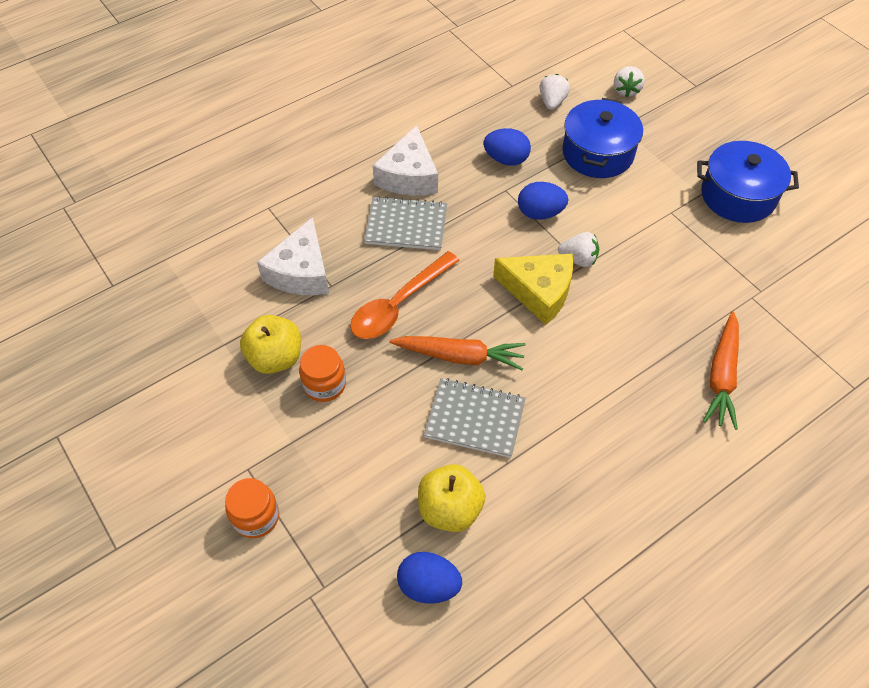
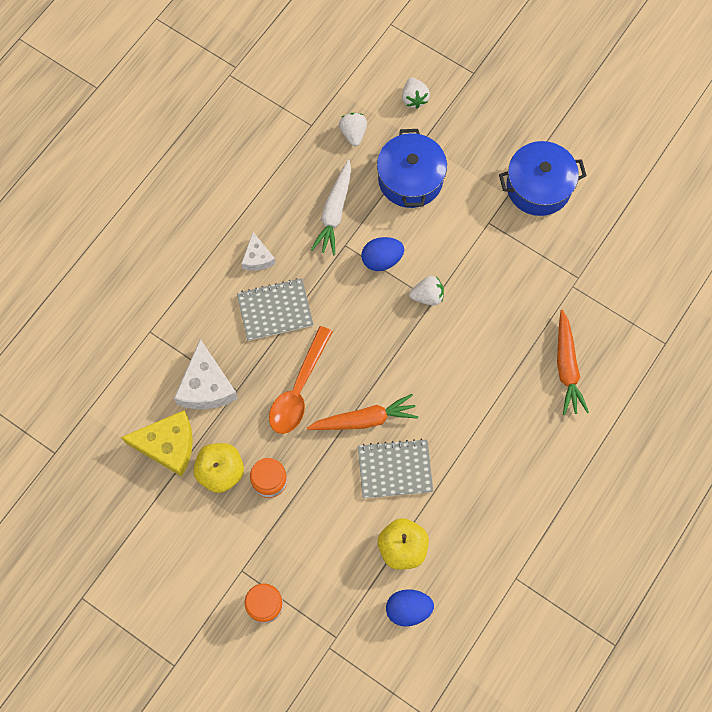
camera: 20 degrees left, 15 degrees up
white cheese [372,125,438,195] -> white cheese [241,232,276,271], size x0.57
blue egg [483,128,531,165] -> white carrot [311,159,351,255]
yellow cheese [493,254,574,325] -> yellow cheese moved to [121,410,193,477]

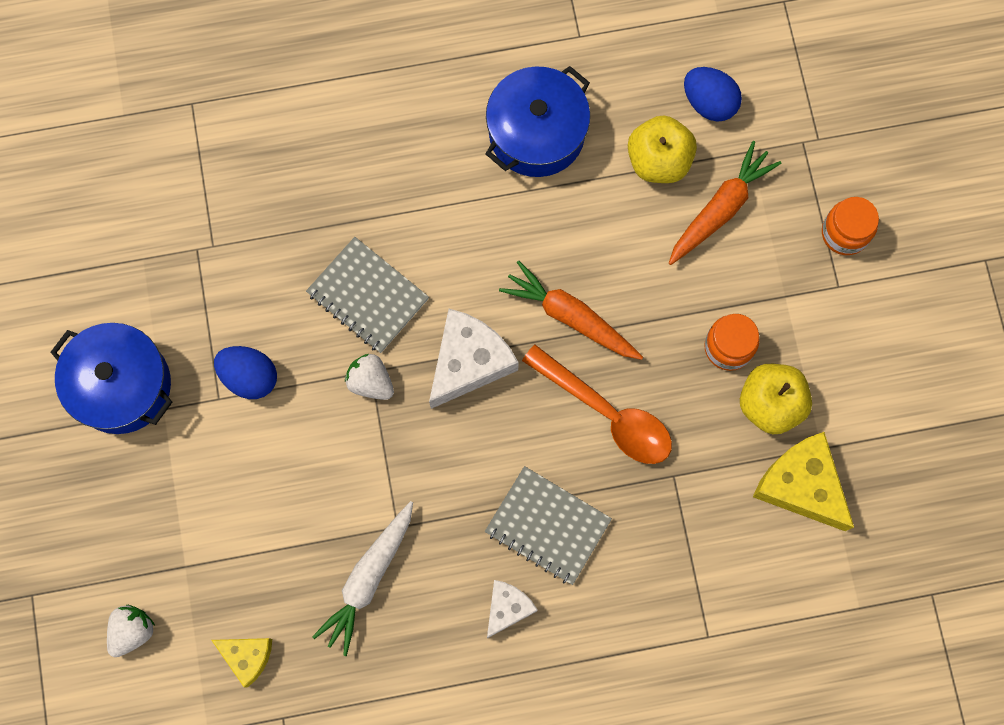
camera: 135 degrees left, 5 degrees up
white cheese [174,339,238,409] -> white cheese moved to [429,309,519,409]
orange spoon [269,326,333,434] -> orange spoon turned 60 degrees clockwise [522,345,672,464]
white carrot [311,159,351,255] -> white carrot turned 150 degrees clockwise [312,501,413,656]
white strawberry [339,113,367,146] -> yellow cheese [212,638,272,687]
grey notebook [358,439,433,498] -> grey notebook moved to [306,237,429,353]
blue egg [361,237,404,271] -> blue egg moved to [214,346,277,399]
blue pot [377,129,447,208] -> blue pot moved to [485,66,590,177]
orange carrot [557,310,589,415] -> orange carrot moved to [669,141,782,265]

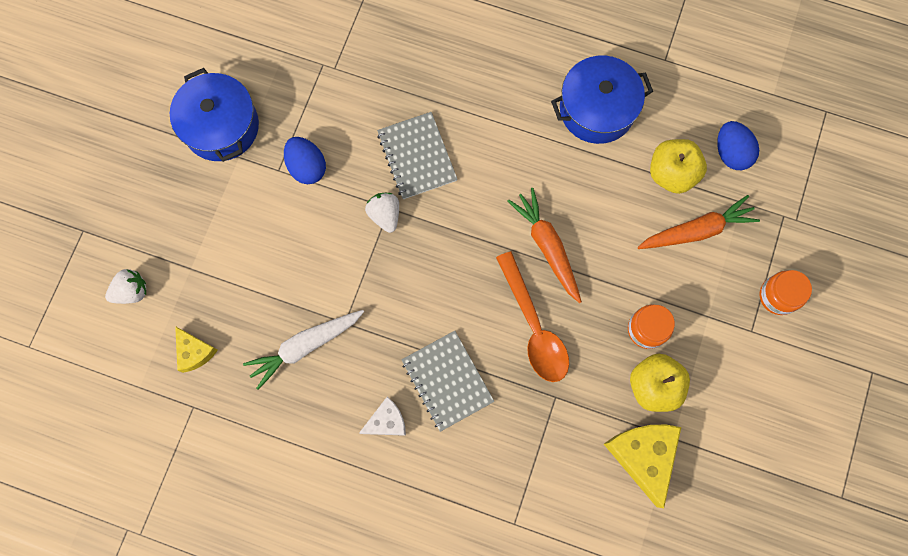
camera: 30 degrees right, 0 degrees up
white cheese [429,309,519,409] -> none

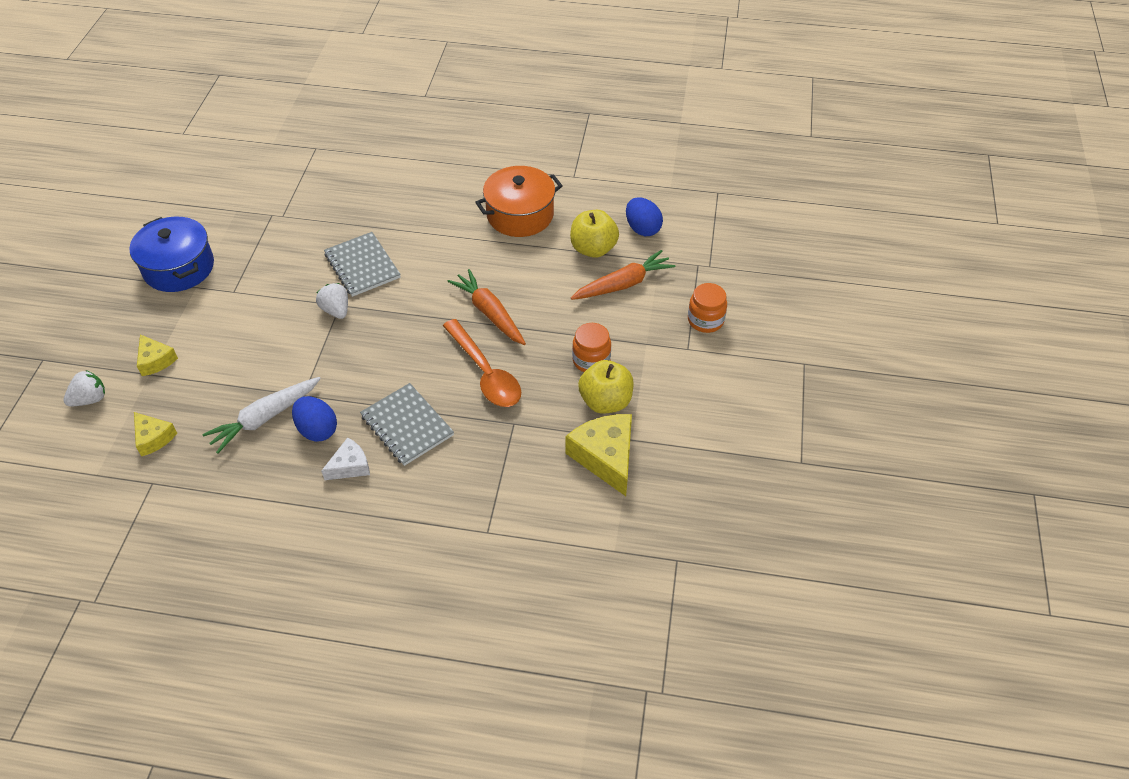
camera: 10 degrees left, 25 degrees down
blue egg [284,137,326,184] -> blue egg moved to [292,396,337,442]
blue pot [551,56,653,144] -> orange pot [475,166,563,237]
none -> yellow cheese [137,335,178,376]

